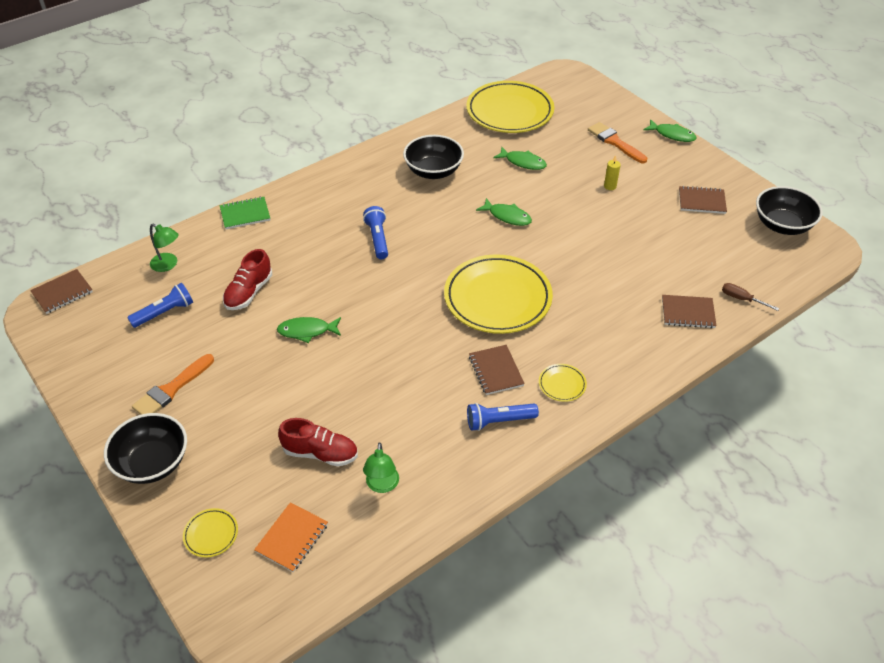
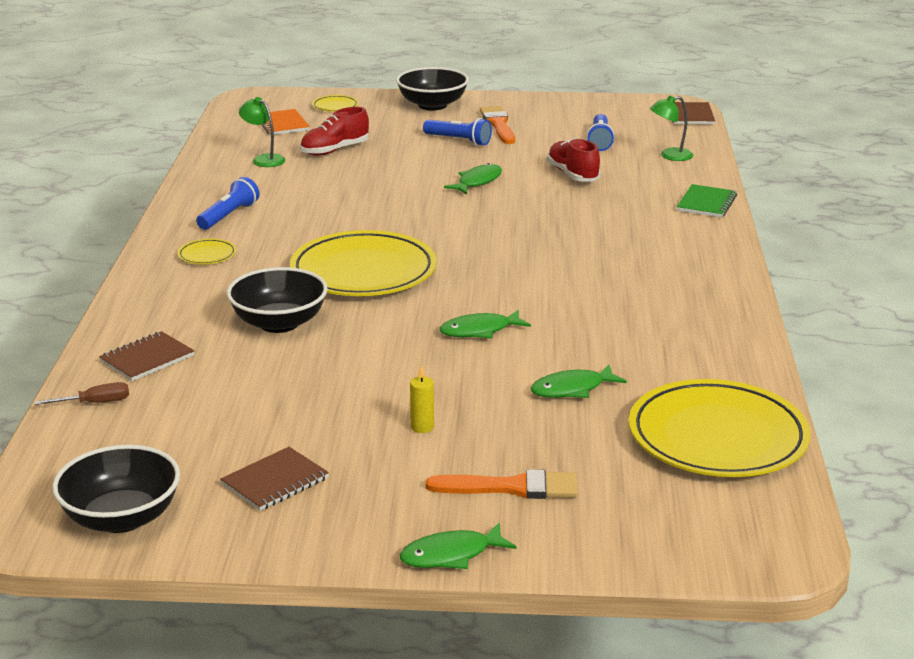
camera: 130 degrees right, 20 degrees down
blue flashlight [363,206,388,259] -> blue flashlight moved to [423,118,492,146]
black bowl [403,135,464,179] -> black bowl moved to [227,267,328,333]
brown notebook [469,345,525,395] -> none

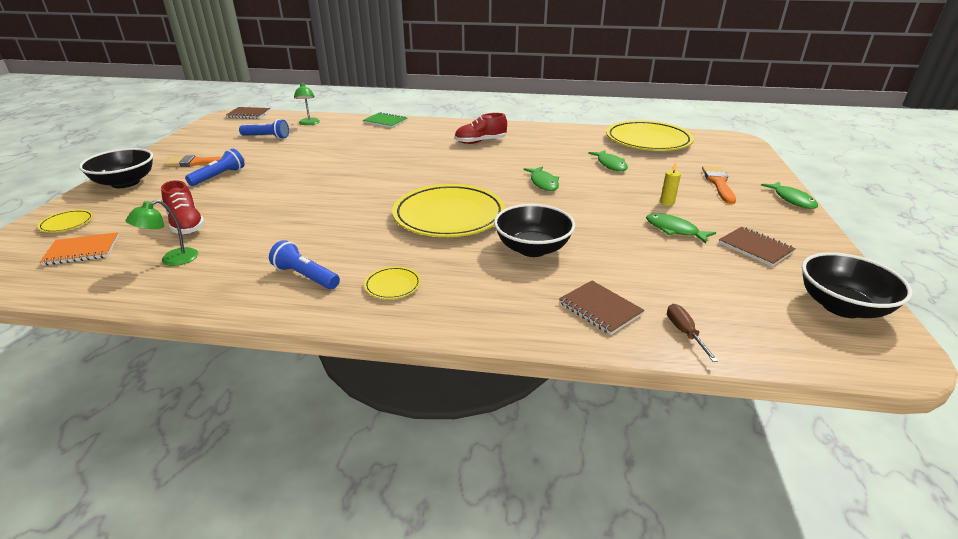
camera: 85 degrees left, 5 degrees up
green fish [444,163,502,194] -> green fish moved to [646,213,716,244]
red shoe [547,138,601,181] -> red shoe moved to [454,113,507,144]

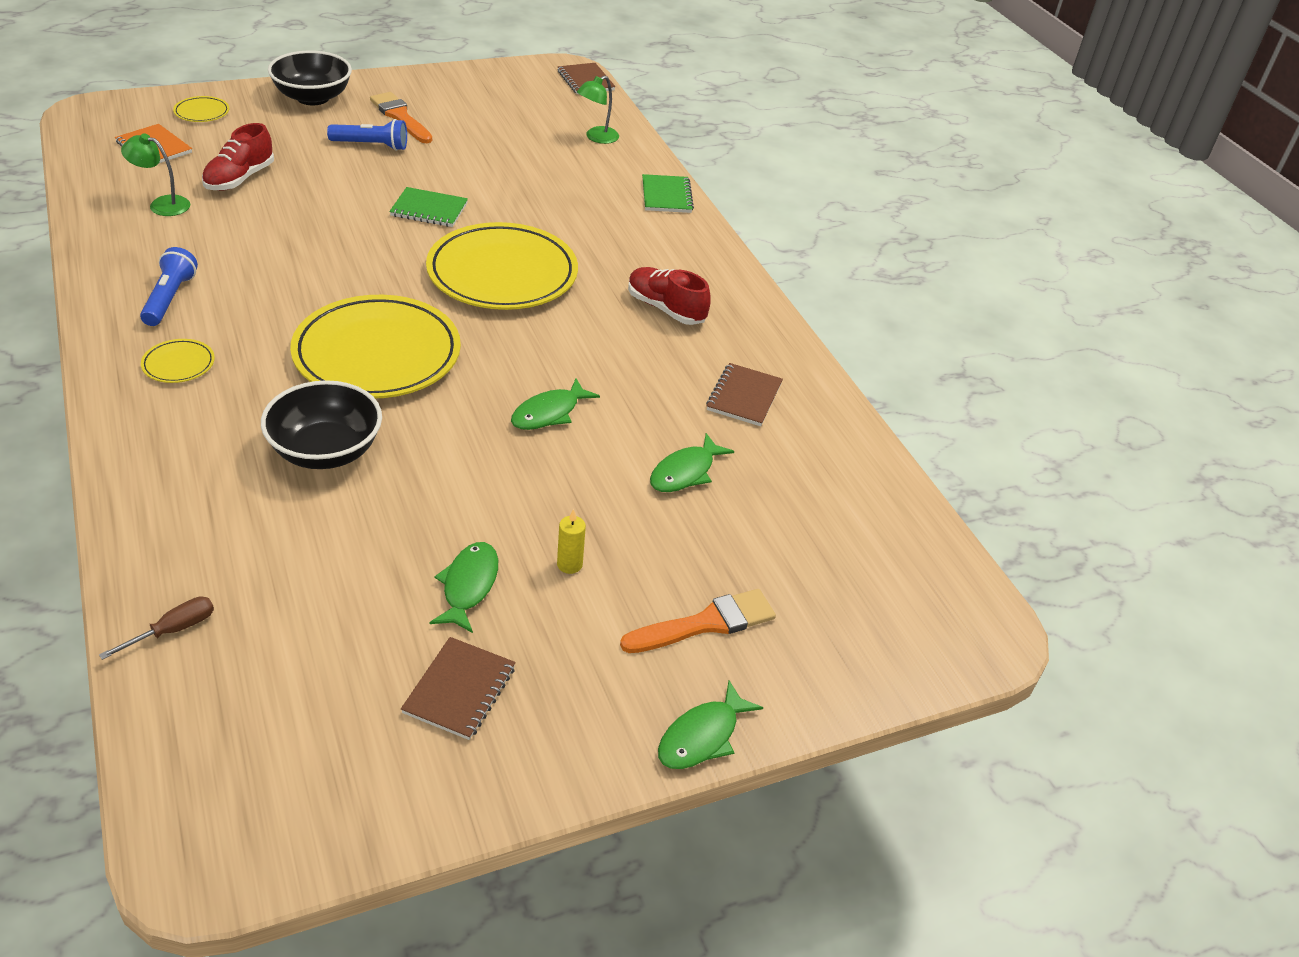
camera: 55 degrees right, 10 degrees up
blue flashlight [239,119,289,139] -> none
brown notebook [559,281,645,335] -> brown notebook moved to [706,363,783,426]
yellow plate [606,120,694,151] -> yellow plate moved to [426,222,578,310]
black bowl [802,252,912,318] -> none
none -> green notebook [390,187,468,227]

